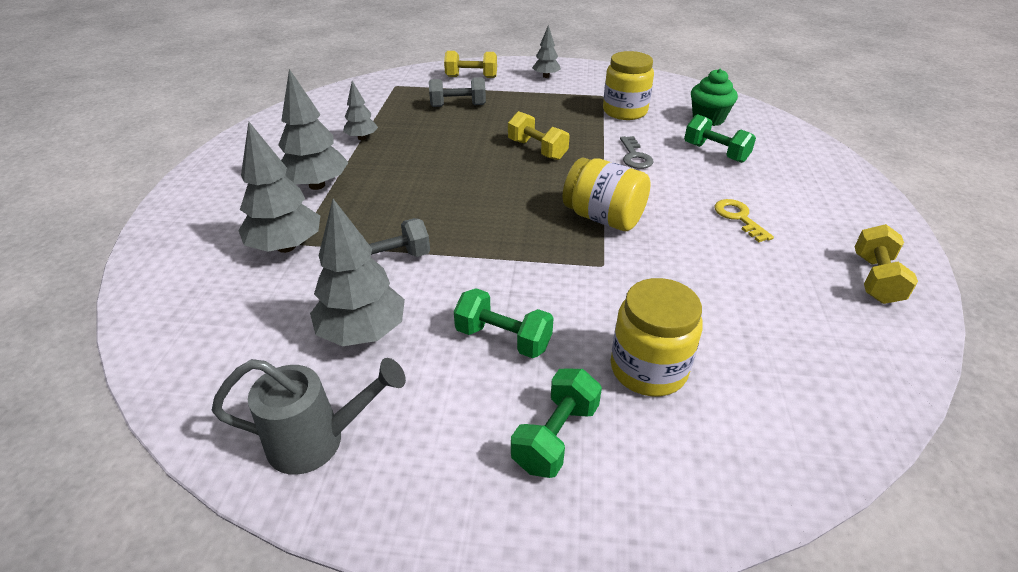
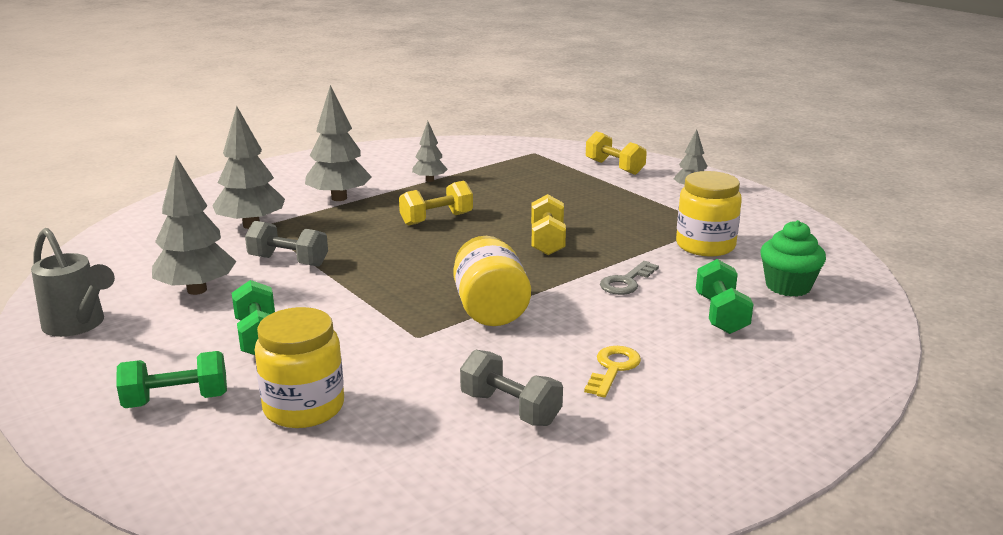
camera: 45 degrees right, 15 degrees down
grey dumbbell [429,77,486,107] -> grey dumbbell moved to [460,350,563,426]
yellow dumbbell [854,224,918,304] -> yellow dumbbell moved to [399,181,473,226]

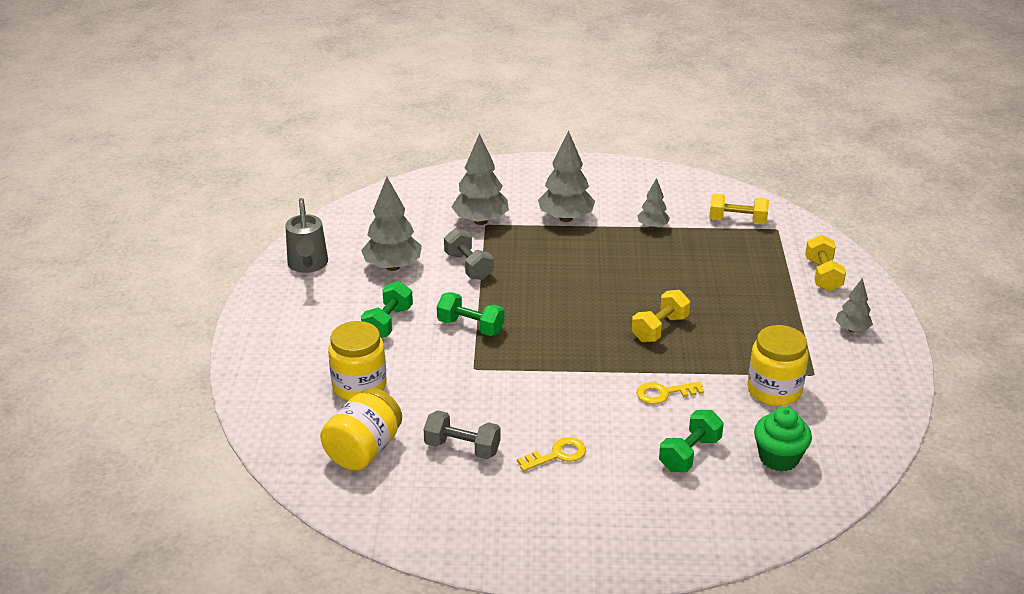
camera: 40 degrees right, 10 degrees up
green dumbbell [117,351,227,408] -> green dumbbell moved to [437,292,505,336]
yellow dumbbell [399,181,473,226] -> yellow dumbbell moved to [709,193,769,224]
yellow jar [453,236,531,326] -> yellow jar moved to [320,388,402,471]
grey dumbbell [460,350,563,426] -> grey dumbbell turned 60 degrees counterclockwise [423,410,501,459]
grey key [600,261,659,295] -> yellow key [636,381,704,404]

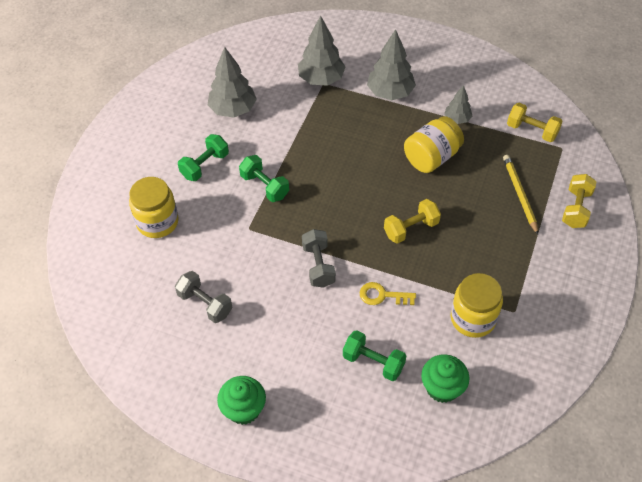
camera: 20 degrees right, 20 degrees up
grey watering can [285,198,328,273] -> none
yellow jar [320,388,402,471] -> yellow jar moved to [404,116,464,173]
grey dumbbell [444,228,494,280] -> grey dumbbell moved to [302,229,336,288]
yellow key [517,437,586,471] -> none
green dumbbell [659,410,724,472] -> green dumbbell turned 60 degrees clockwise [343,330,406,381]
grey tree [835,278,873,332] -> none
none -> green cupcake [217,376,266,425]
none -> yellow pencil [503,155,538,235]

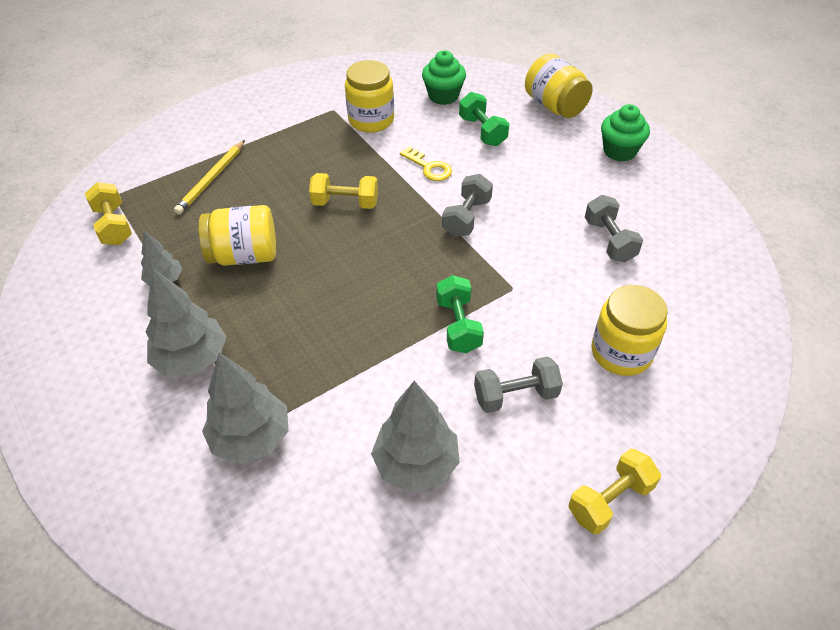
camera: 145 degrees left, 5 degrees down
green dumbbell [178,134,229,181] -> grey dumbbell [474,356,563,413]
yellow dumbbell [562,174,597,228] -> yellow dumbbell moved to [568,448,661,534]
none -> yellow jar [525,53,593,118]

